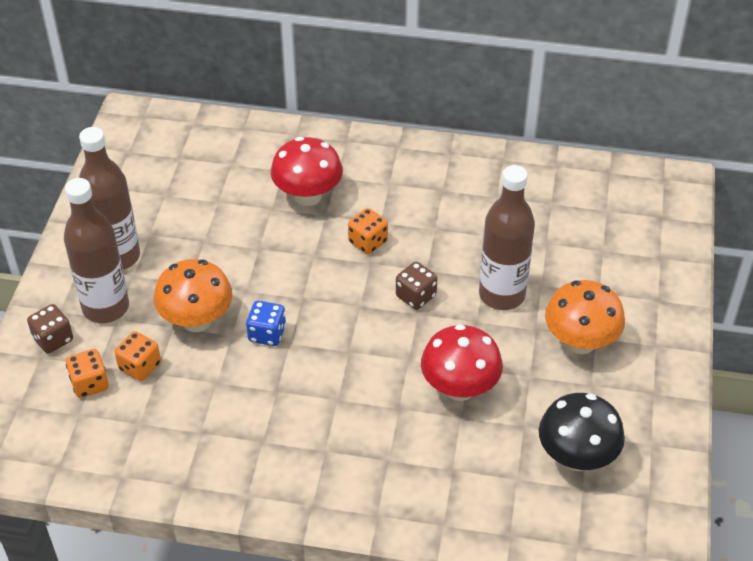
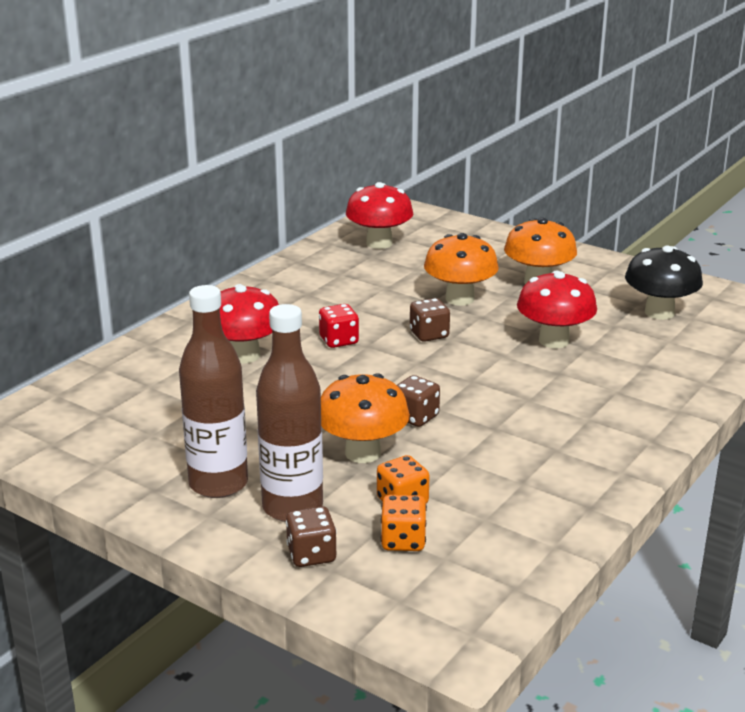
camera: 65 degrees left, 20 degrees down
blue dice [246,301,286,346] -> brown dice [397,375,440,427]
orange dice [348,208,388,254] -> red dice [319,304,359,348]
brown bottle [479,165,535,310] -> orange mushroom [424,233,499,306]
none -> red mushroom [346,182,413,249]

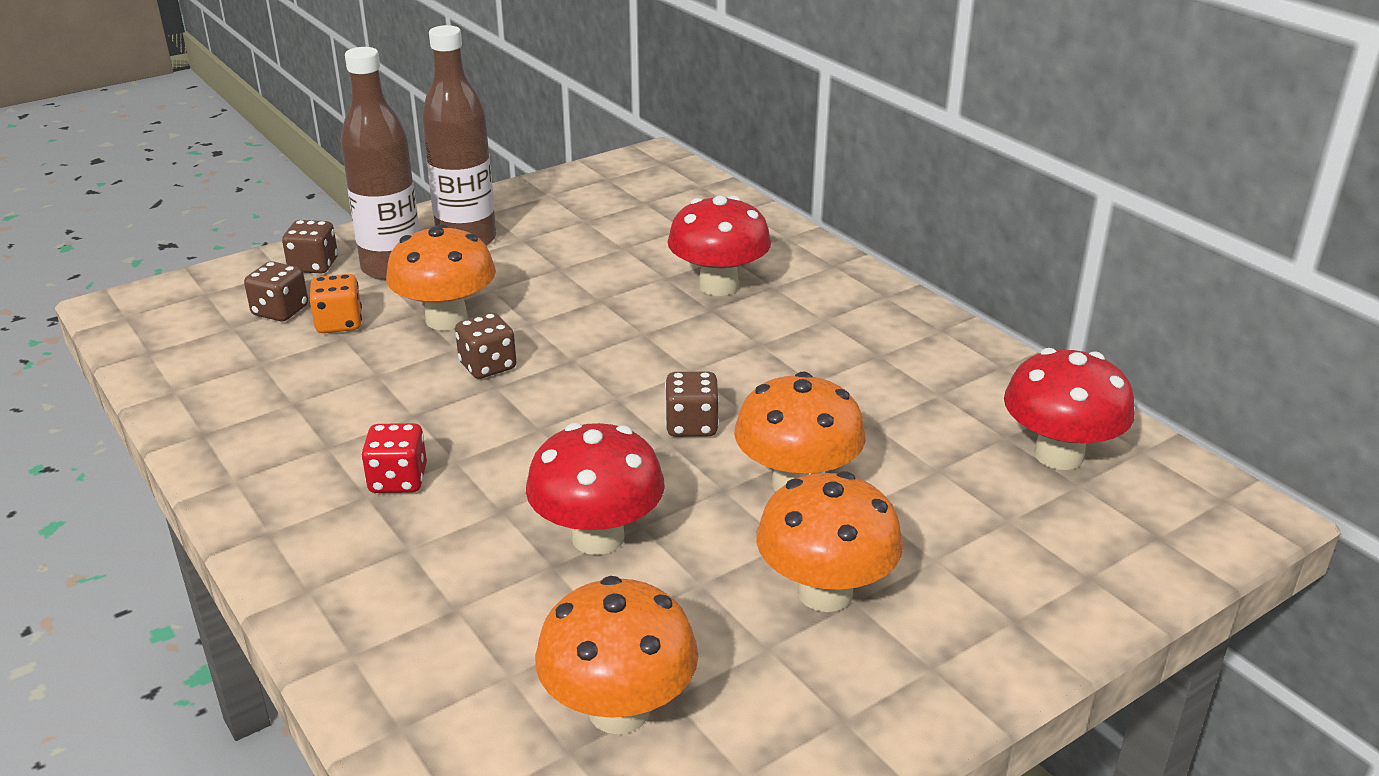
camera: 110 degrees right, 5 degrees up
red dice [319,304,359,348] -> red dice moved to [361,423,427,493]
orange dice [381,495,427,551] -> brown dice [244,261,308,321]
black mushroom [625,245,703,320] -> orange mushroom [535,576,698,734]

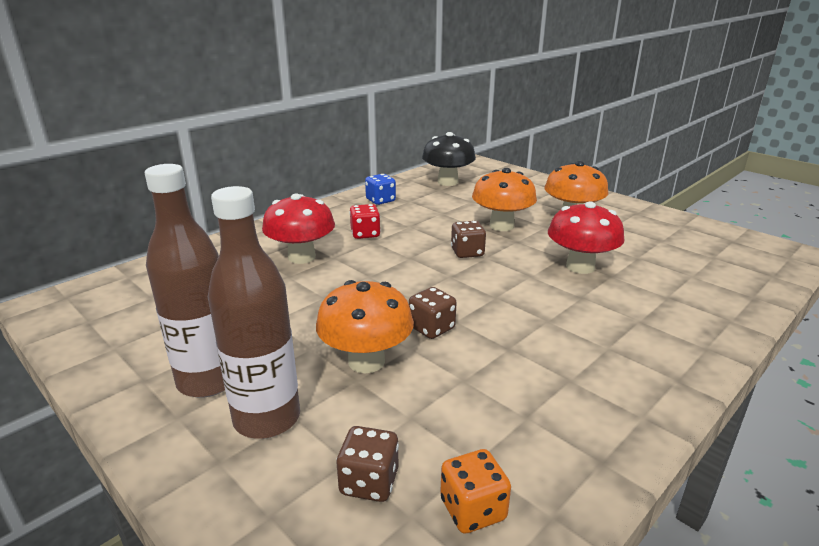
camera: 100 degrees left, 5 degrees down
brown dice [282,220,338,273] -> none
orange dice [309,274,362,333] -> orange dice moved to [440,449,511,534]
red dice [361,423,427,493] -> red dice moved to [349,204,381,239]
orange mushroom [535,576,698,734] -> none
red mushroom [1004,348,1135,470] -> black mushroom [422,132,476,186]
none -> blue dice [365,174,396,205]

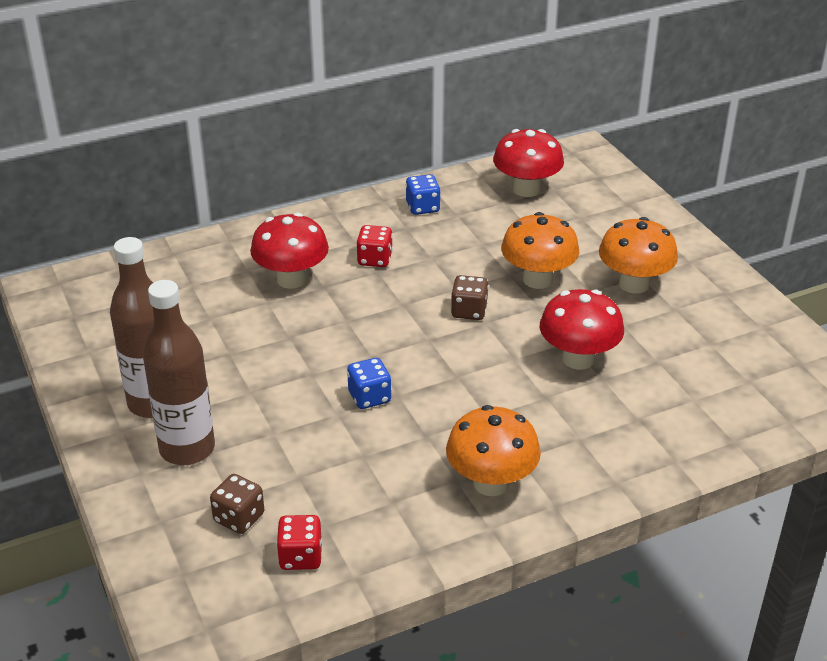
camera: 20 degrees right, 10 degrees up
orange mushroom [316,280,414,373] -> orange mushroom moved to [446,405,541,496]
brown dice [409,287,457,339] -> blue dice [347,358,391,409]
black mushroom [422,132,476,186] -> red mushroom [493,129,564,197]
orange dice [440,449,511,534] -> red dice [277,515,322,570]

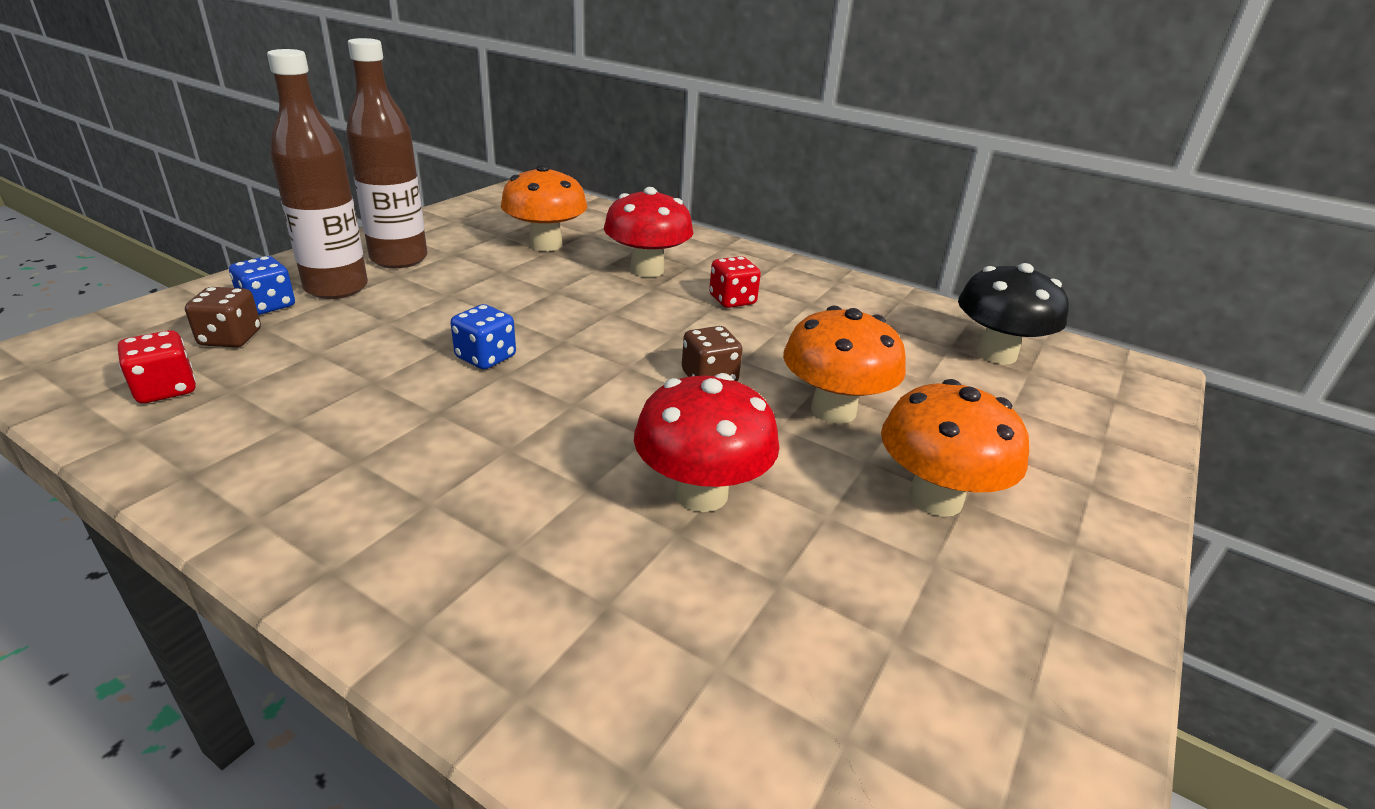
camera: 55 degrees right, 5 degrees down
blue dice [406,174,441,215] -> blue dice moved to [229,256,295,315]
orange mushroom [446,405,541,496] -> orange mushroom moved to [501,164,587,251]
red mushroom [493,129,564,197] -> black mushroom [958,263,1069,364]

